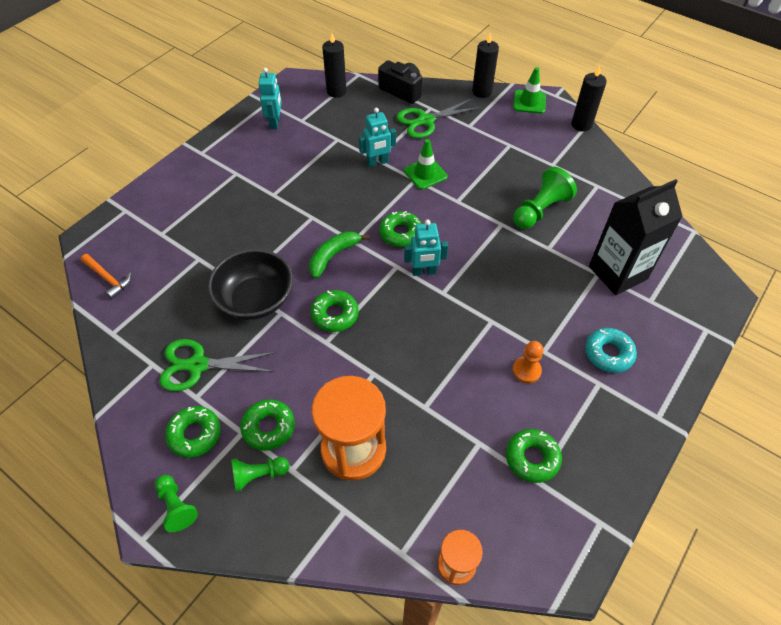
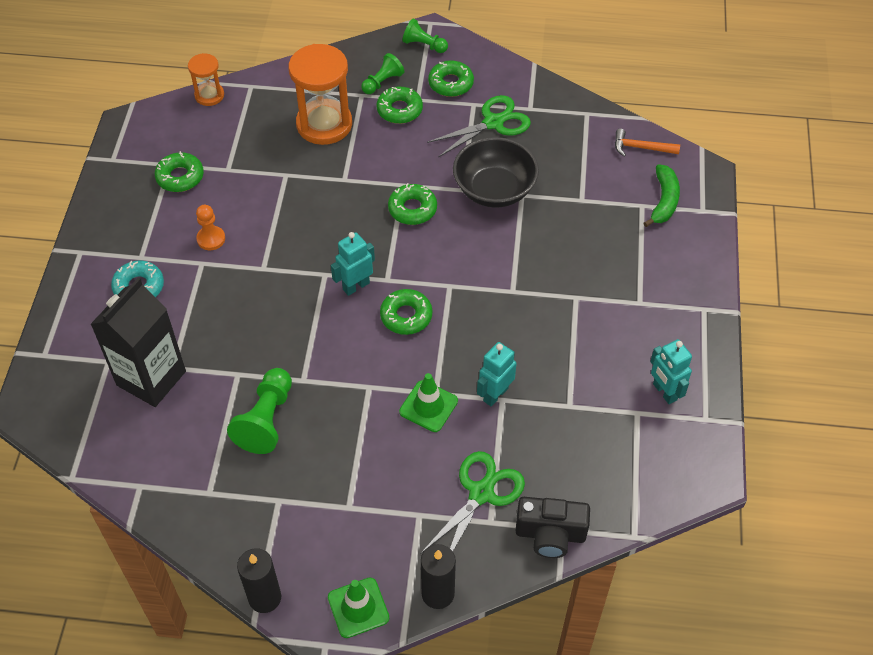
camera: 150 degrees right, 0 degrees up
green banana [309,231,369,279] -> green banana moved to [643,164,680,227]
black candle [322,33,347,98] -> none

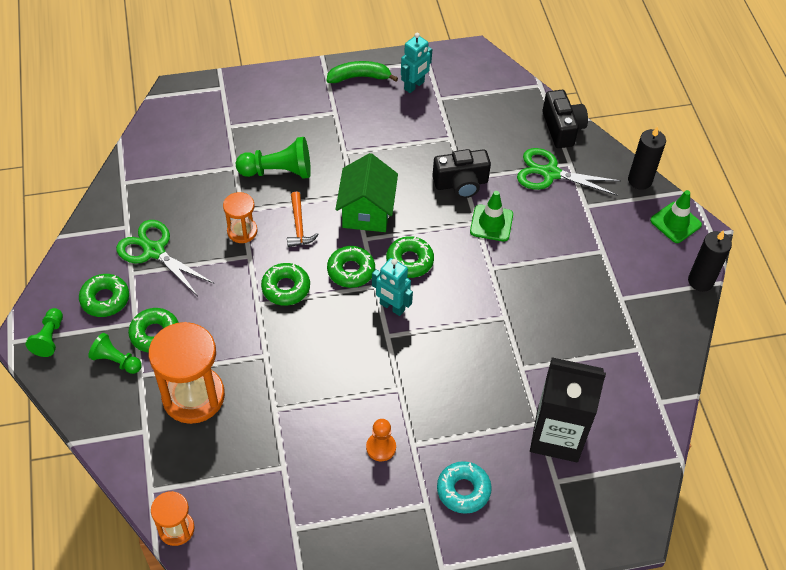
camera: 110 degrees left, 0 degrees up
green donut [155,151,204,192] -> green donut moved to [327,246,375,288]
green pawn [227,368,292,454] -> green pawn moved to [236,137,311,179]
black bowl [453,137,539,208] -> orange hourglass [223,192,258,243]
turquoise robot [477,342,517,407] -> black camera [432,149,491,198]
orange hammer [615,129,680,157] -> orange hammer moved to [287,192,319,247]
green banana [643,164,680,227] -> green banana moved to [326,61,398,83]
none -> green house [335,153,398,232]

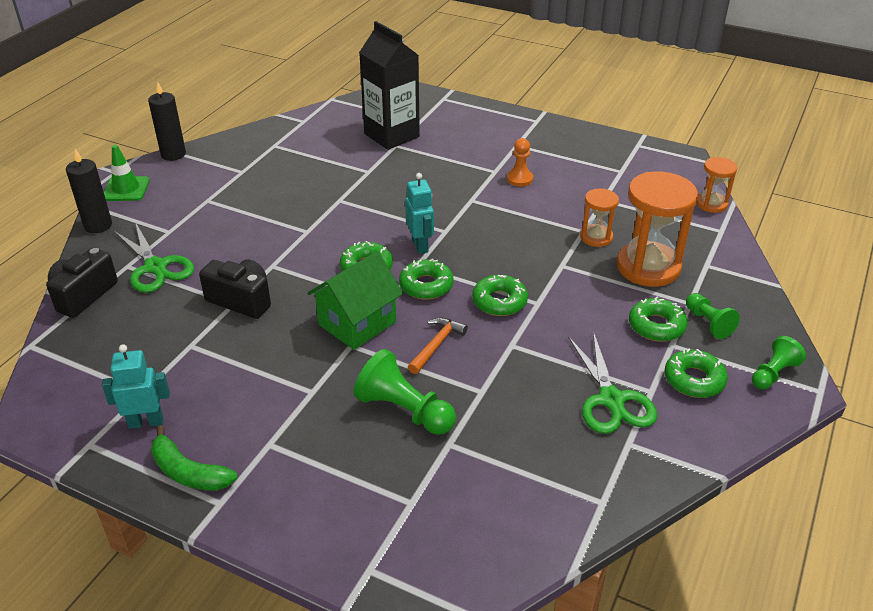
camera: 140 degrees left, 15 degrees down
orange hourglass [223,192,258,243] -> orange hourglass moved to [580,188,619,247]
turquoise donut [437,461,492,514] -> none
green traffic cone [470,191,513,242] -> none

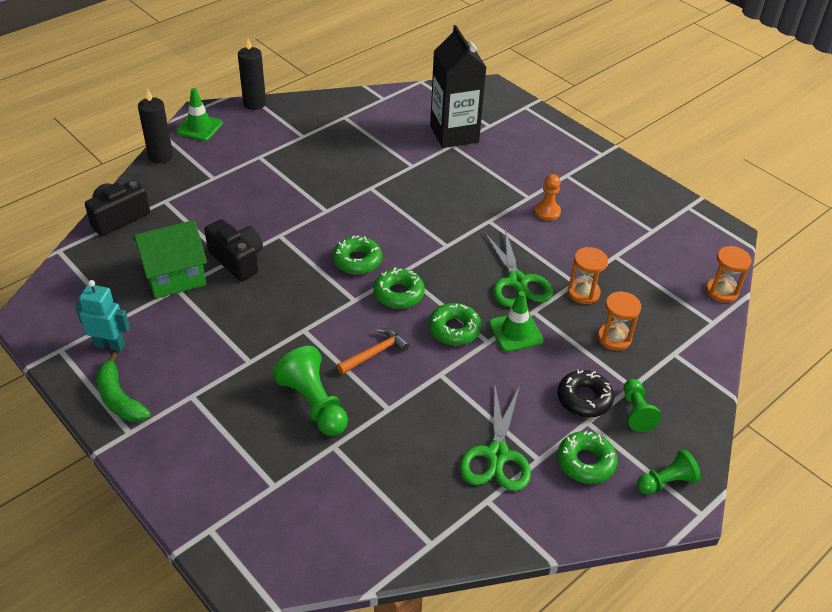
camera: 20 degrees right, 5 degrees up
green scissors [114,222,194,293] -> green scissors moved to [484,229,553,308]
green house [307,251,403,350] -> green house moved to [133,220,207,299]
turquoise robot [405,173,434,254] -> none
orange hourglass [616,171,698,287] -> orange hourglass [598,291,641,351], size x0.54
green donut [629,297,688,342] -> black donut [557,370,614,418]
none -> green traffic cone [489,291,544,352]

